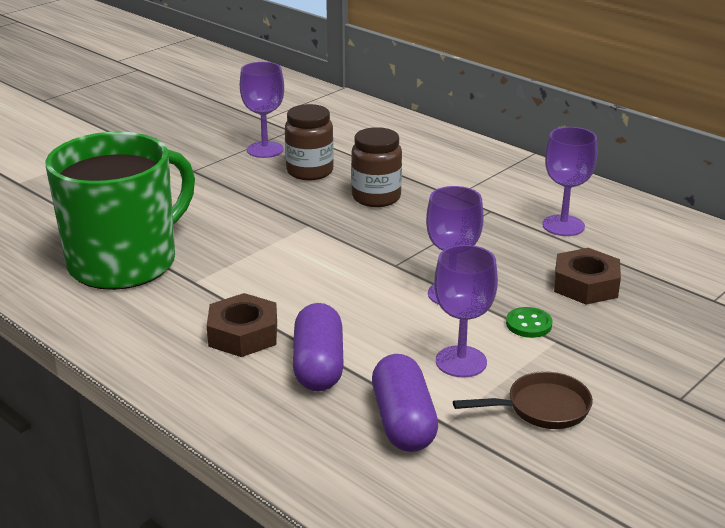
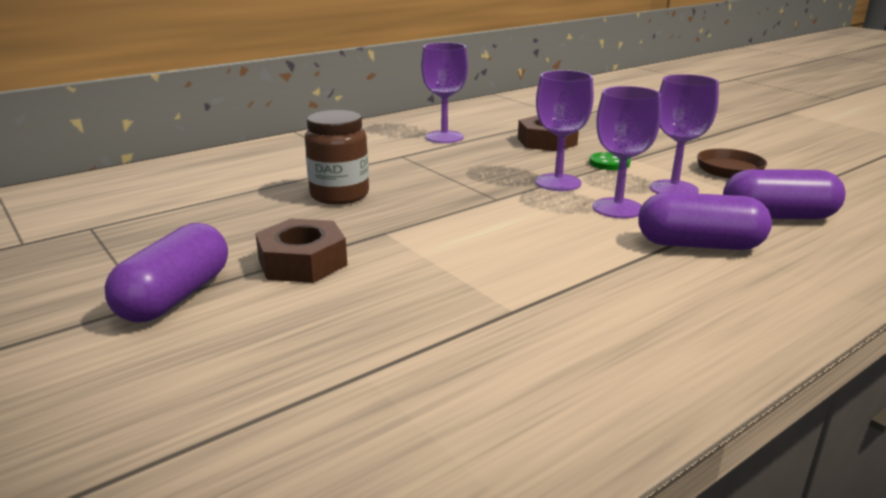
camera: 80 degrees left, 5 degrees down
green mug [46,132,195,290] -> none
brown nut [207,293,277,357] -> brown nut moved to [255,218,347,283]
purple goblet [240,62,284,158] -> purple goblet moved to [592,86,661,219]
brown jar [285,104,334,180] -> none
none -> purple capsule [105,223,228,322]

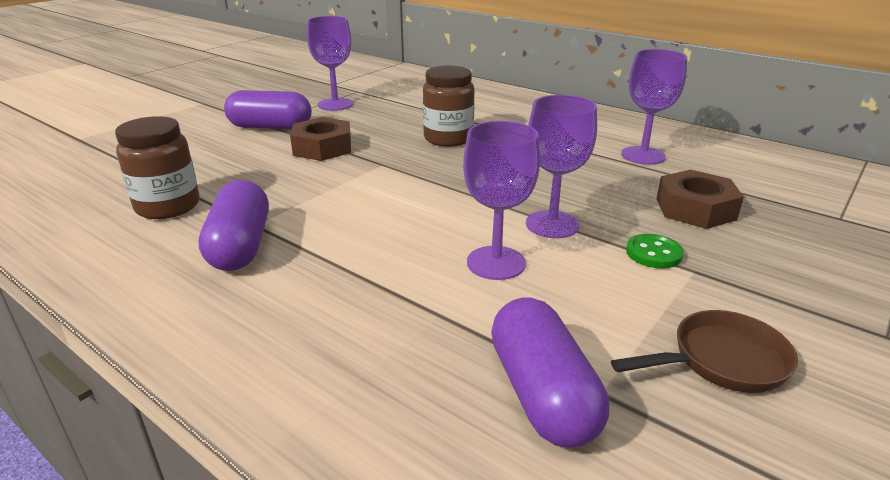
camera: 75 degrees right, 5 degrees up
purple capsule [638,192,772,250] -> purple capsule moved to [199,180,269,271]
purple goblet [650,74,719,194] -> purple goblet moved to [307,16,353,111]
none -> brown jar [115,116,200,219]

